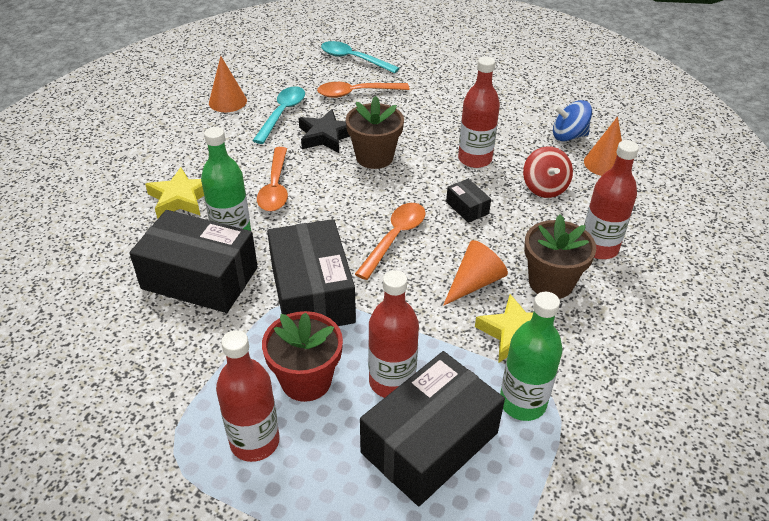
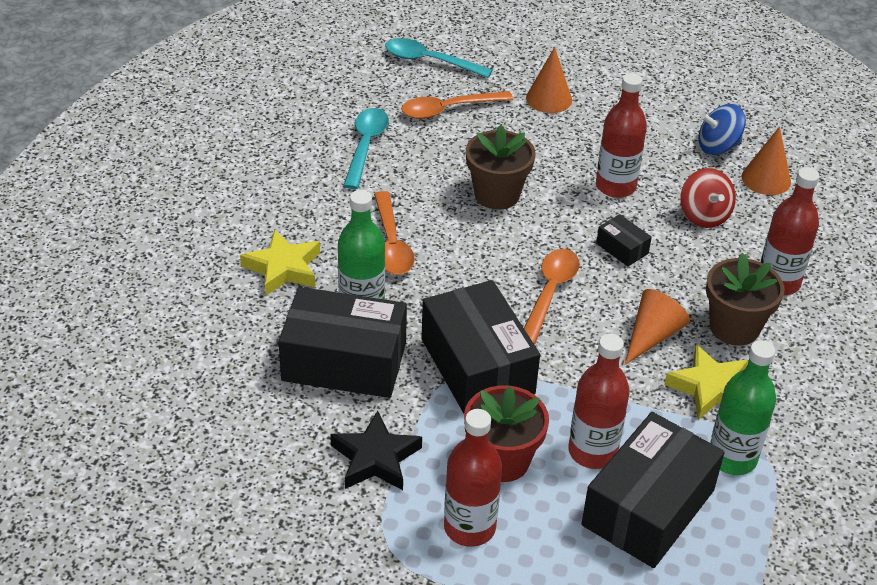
camera: 10 degrees left, 0 degrees up
orange cone [209,56,247,112] -> orange cone moved to [526,47,572,113]
black star [299,109,350,153] -> black star moved to [330,411,422,490]

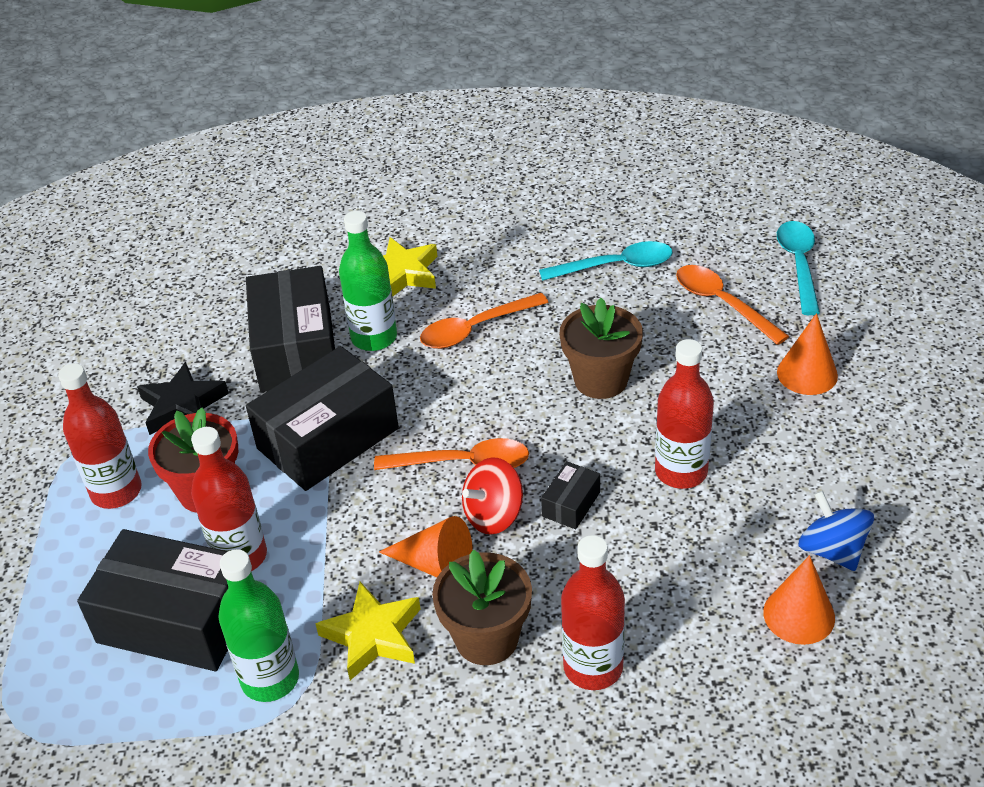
camera: 75 degrees right, 0 degrees up
red spinning top [680,168,736,228] -> red spinning top moved to [462,458,523,535]

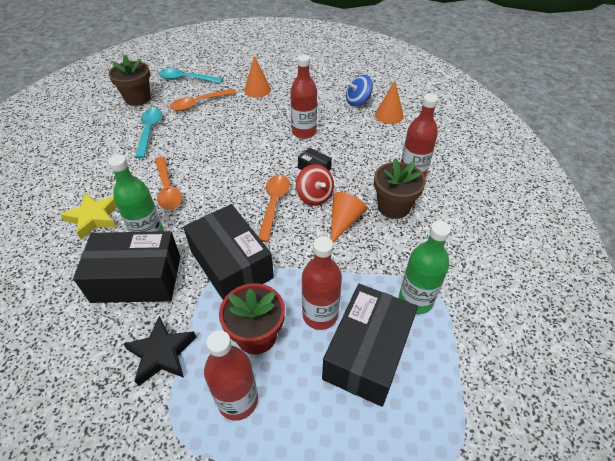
camera: 85 degrees left, 5 degrees up
yellow star [315,582,421,680] -> none
brown flower pot [559,298,643,399] -> brown flower pot moved to [108,54,151,106]

